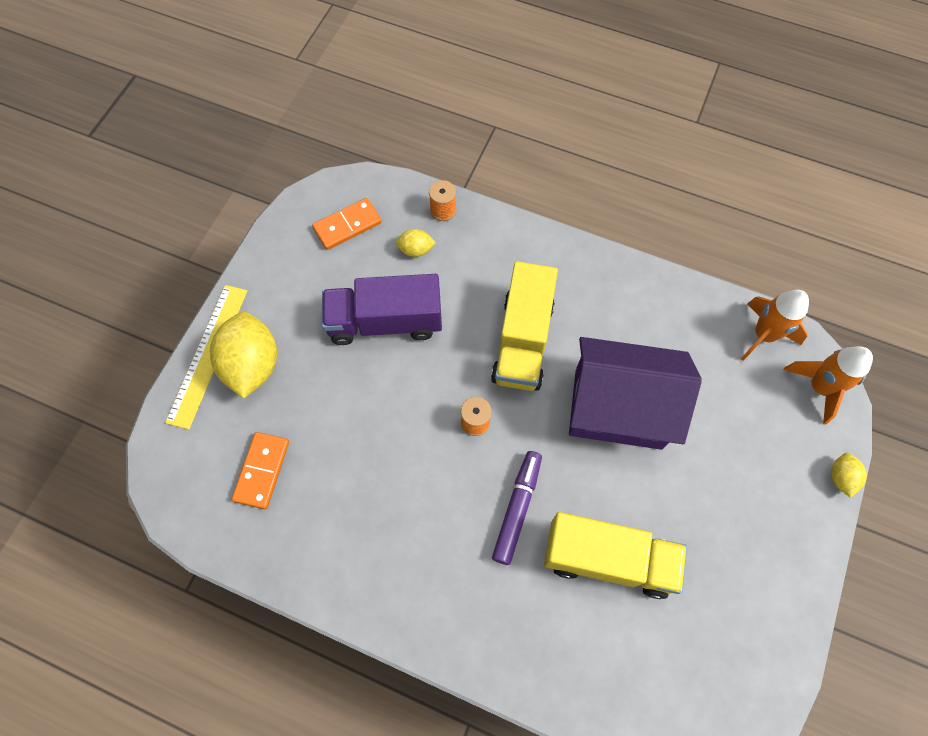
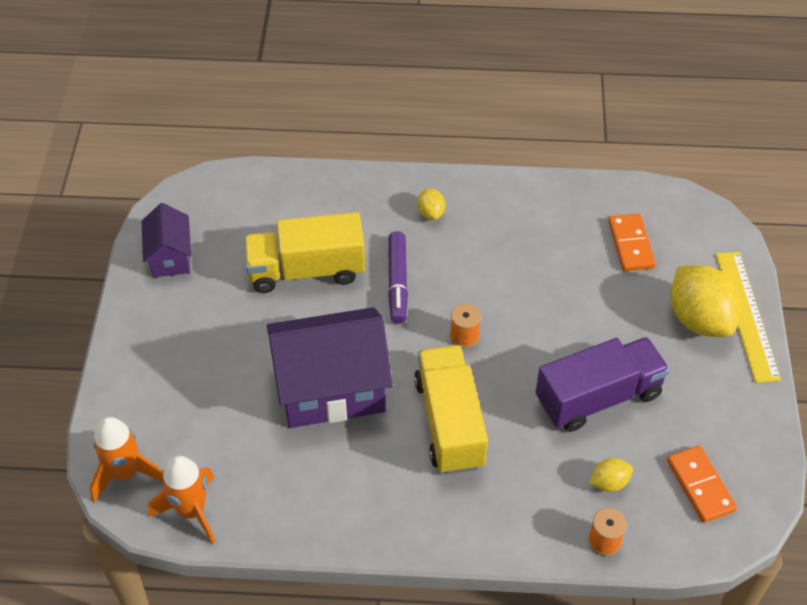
camera: 160 degrees right, 15 degrees down
orange domino [312,198,382,250] -> orange domino turned 60 degrees counterclockwise [667,445,737,523]
yellow lemon [831,453,867,498] -> yellow lemon moved to [417,188,445,220]
none -> purple house [142,203,191,277]

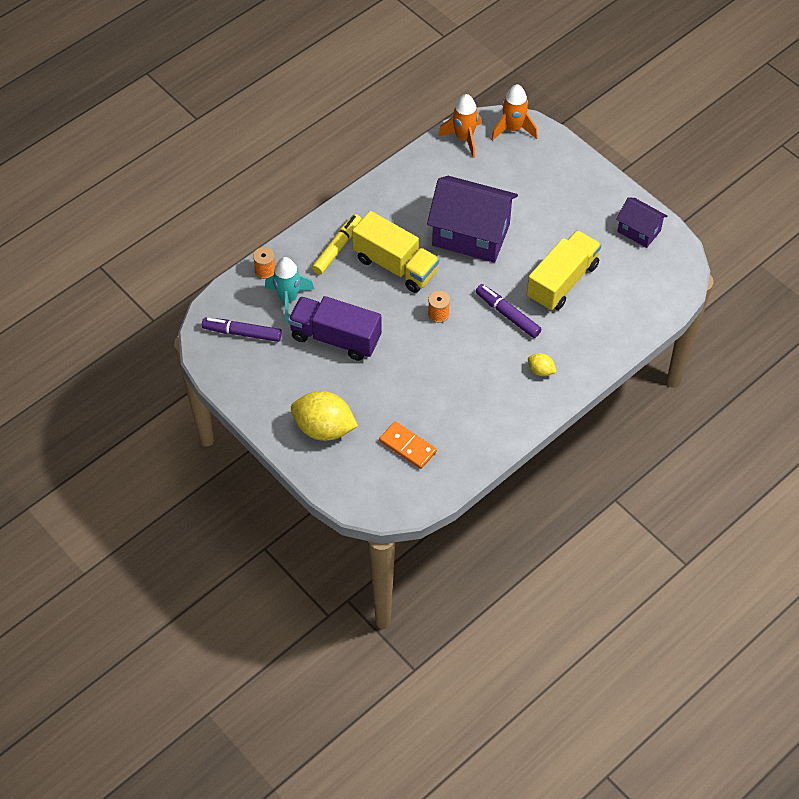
camera: 135 degrees right, 5 degrees up
purple house [267,307,393,428] -> purple house turned 75 degrees clockwise [427,176,518,263]
purple truck [536,337,670,432] -> purple truck turned 90 degrees clockwise [288,296,382,361]
yellow lemon [589,458,633,492] -> turquoise rocket [265,257,314,323]
orange domino [667,445,737,523] -> purple marker [202,318,282,342]
yellow ruler [715,252,781,383] -> none
none -> yellow marker [312,214,362,275]

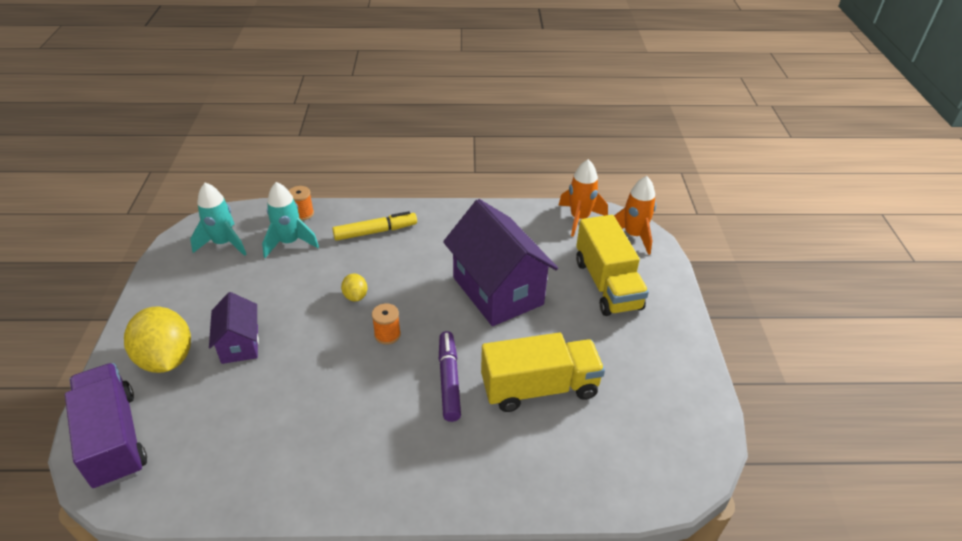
camera: 40 degrees right, 15 degrees down
purple marker [202,318,282,342] -> turquoise rocket [190,183,247,256]
purple truck [288,296,382,361] -> purple truck moved to [65,363,147,489]
yellow truck [352,211,439,293] -> yellow truck moved to [576,215,649,316]
orange domino [379,421,437,469] -> none
yellow lemon [528,353,556,376] -> yellow lemon moved to [341,274,367,301]
purple house [616,198,667,248] -> purple house moved to [209,292,259,364]

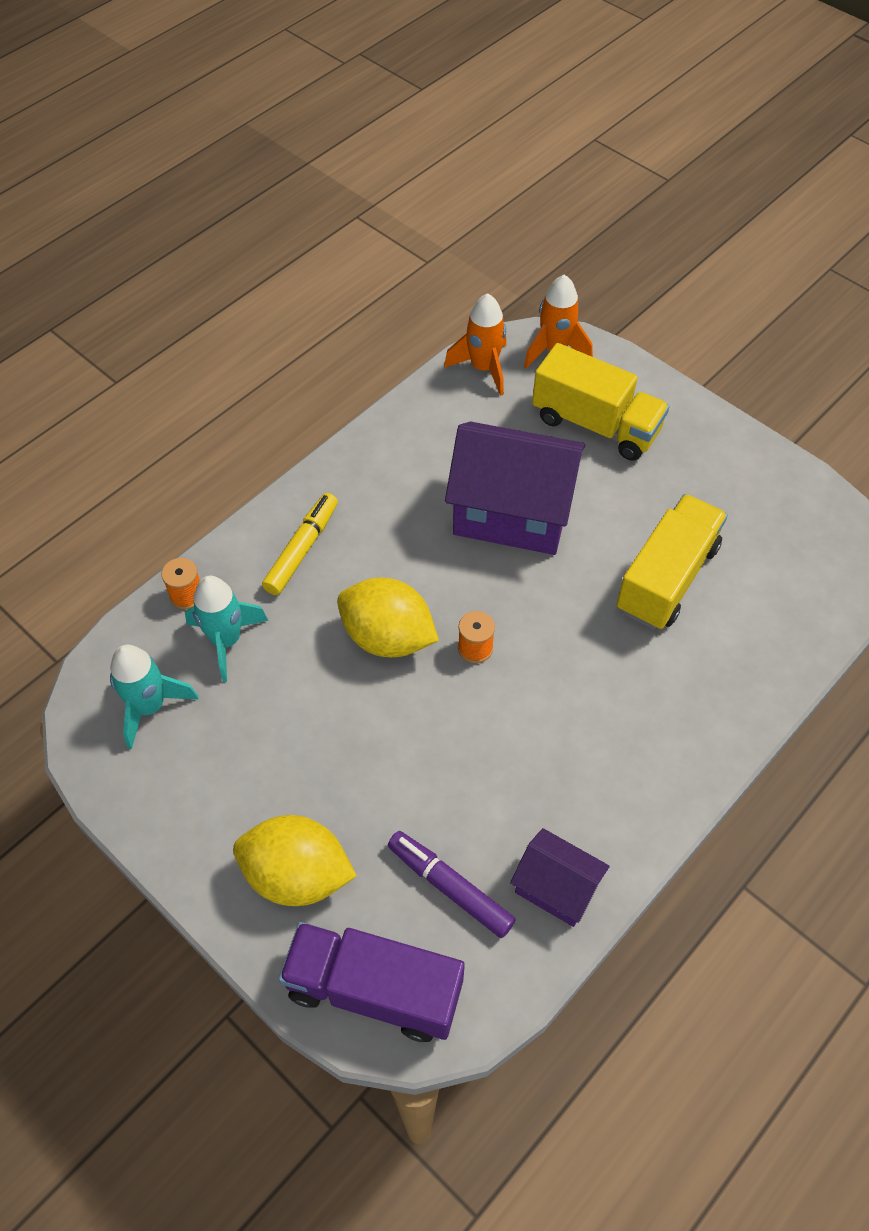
camera: 45 degrees left, 15 degrees up
purple house [209,292,259,364] -> purple house moved to [510,828,610,927]
yellow lemon [341,274,367,301] -> yellow lemon [337,577,439,657], size x2.12
purple marker [439,331,461,422] -> purple marker moved to [388,831,516,938]

